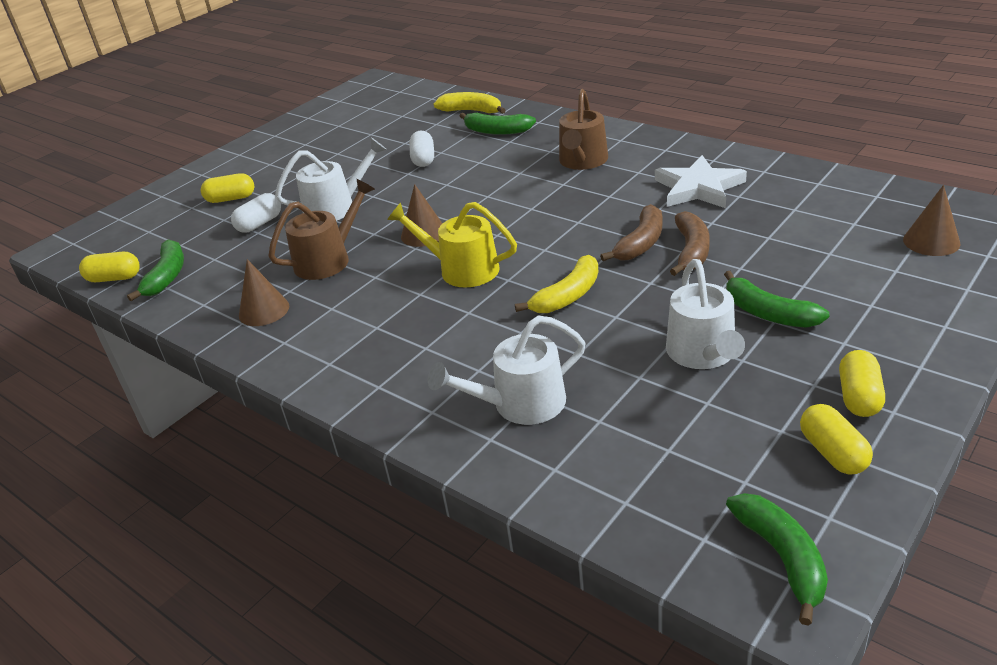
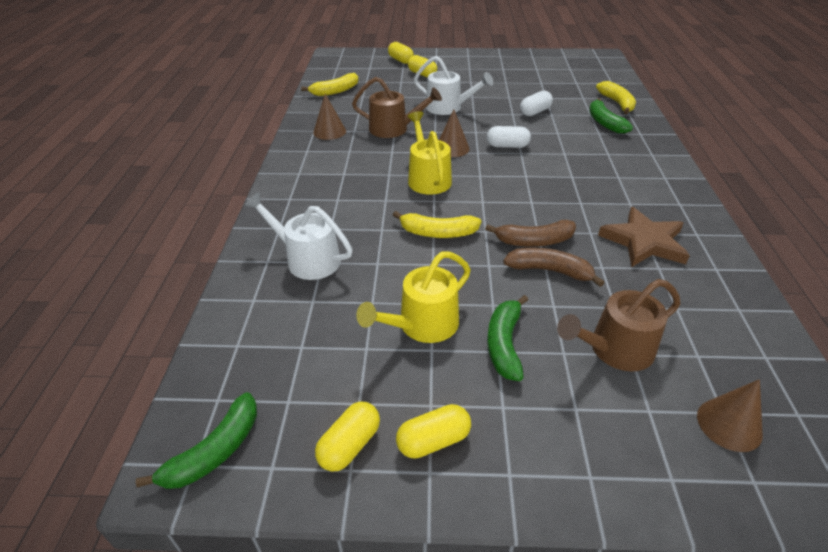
camera: 50 degrees right, 5 degrees up
yellow capsule [79,252,140,282] -> yellow capsule moved to [388,42,414,64]
green banana [127,240,184,301] -> yellow banana [301,73,359,96]
white capsule [231,193,281,233] -> white capsule moved to [487,126,531,148]
brown watering can [559,89,608,170] -> brown watering can moved to [557,279,681,372]
white star [655,155,747,208] -> brown star [598,207,690,267]
white watering can [666,259,745,369] -> yellow watering can [356,251,471,343]
brown banana [670,211,710,276] -> brown banana turned 135 degrees counterclockwise [503,248,604,287]

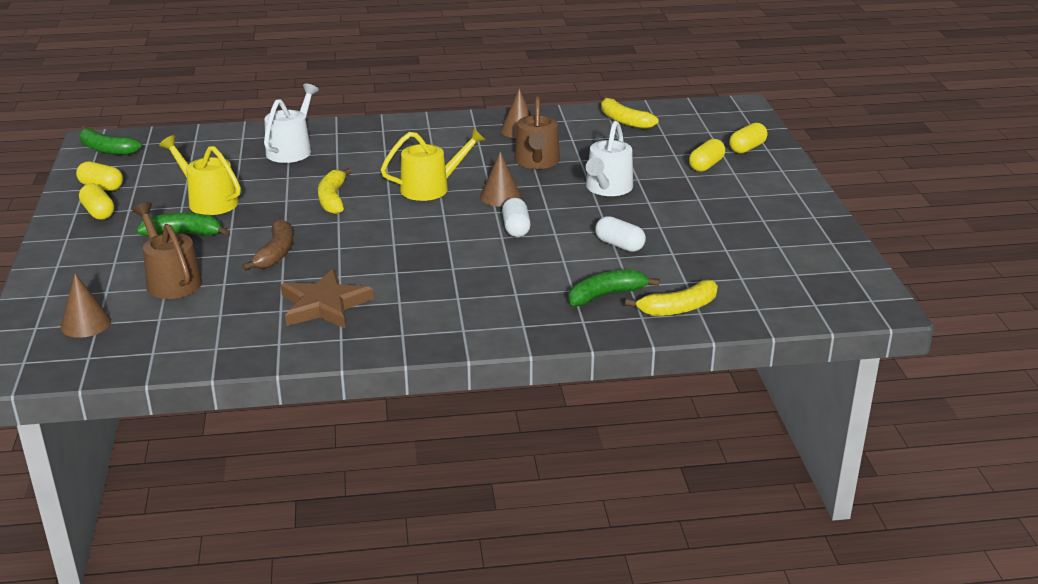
camera: 80 degrees right, 10 degrees down
brown banana [485,220,576,247] -> none

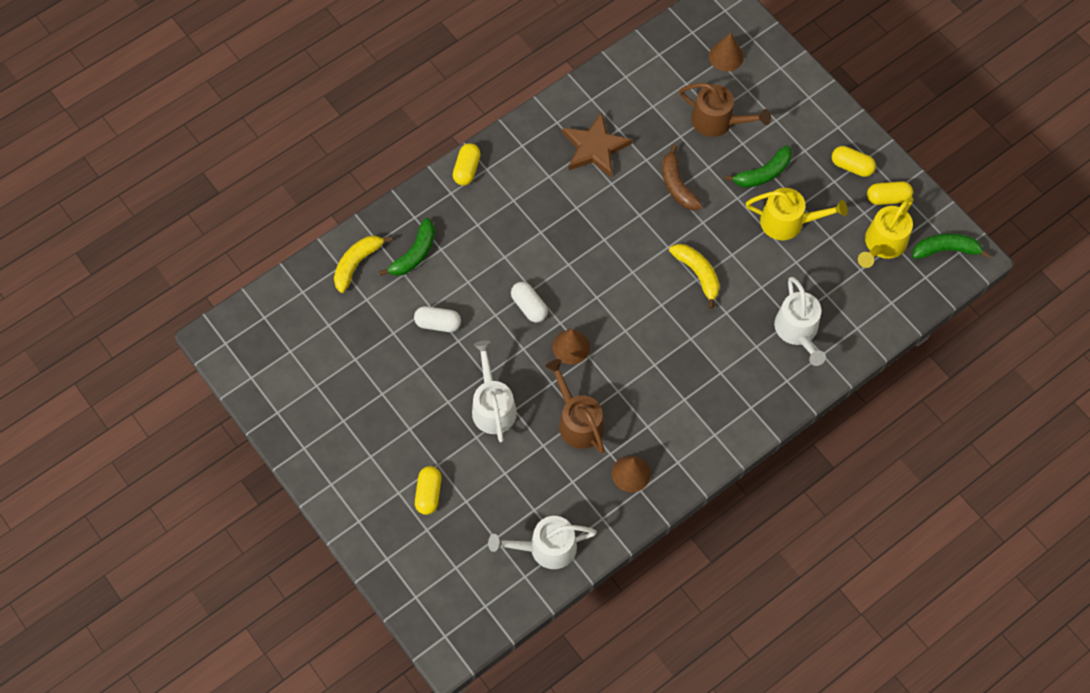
camera: 150 degrees right, 35 degrees up
yellow watering can [381,128,485,201] -> yellow watering can moved to [858,197,913,268]
yellow banana [601,96,659,129] -> white watering can [488,516,597,569]
yellow capsule [729,123,768,154] -> yellow capsule moved to [453,143,481,186]

